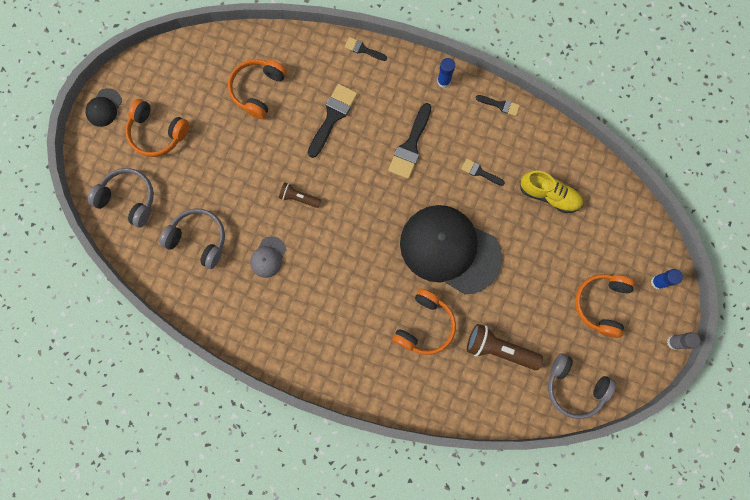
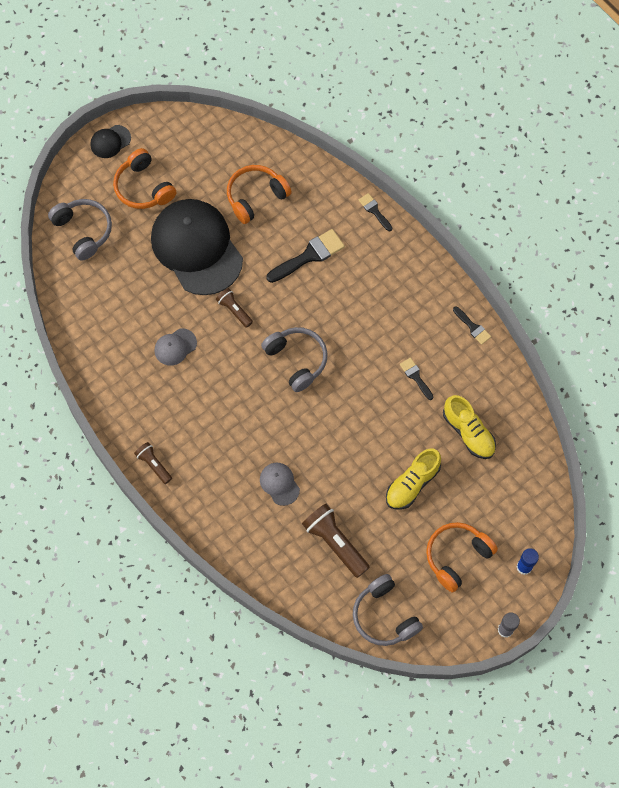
camera: 30 degrees right, 10 degrees down
grey headphones [159,208,225,269] -> grey headphones moved to [261,327,328,392]
black brush [388,103,431,179] -> none
orange headphones [392,289,456,355] -> grey cap [260,463,300,506]
black cap [400,205,502,294] -> black cap moved to [151,199,243,295]
blue glue stick [437,58,455,88] -> none
none -> brown flashlight [134,442,172,484]
none -> yellow shoe [386,448,441,510]

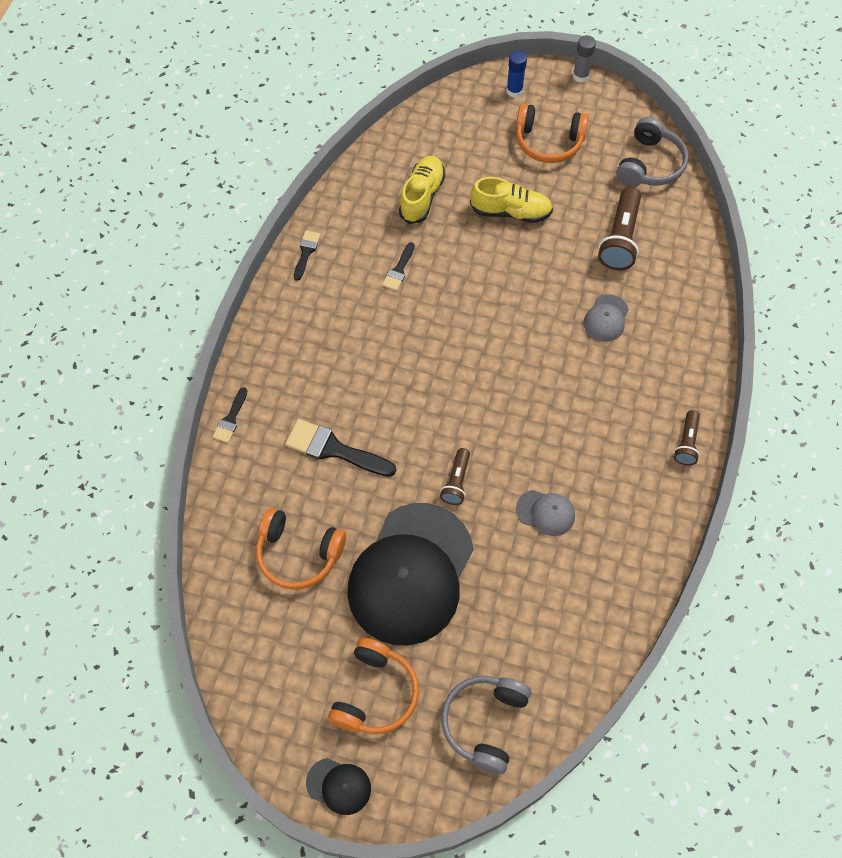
camera: 125 degrees left, 5 degrees down
grey headphones [261,327,328,392] -> none

